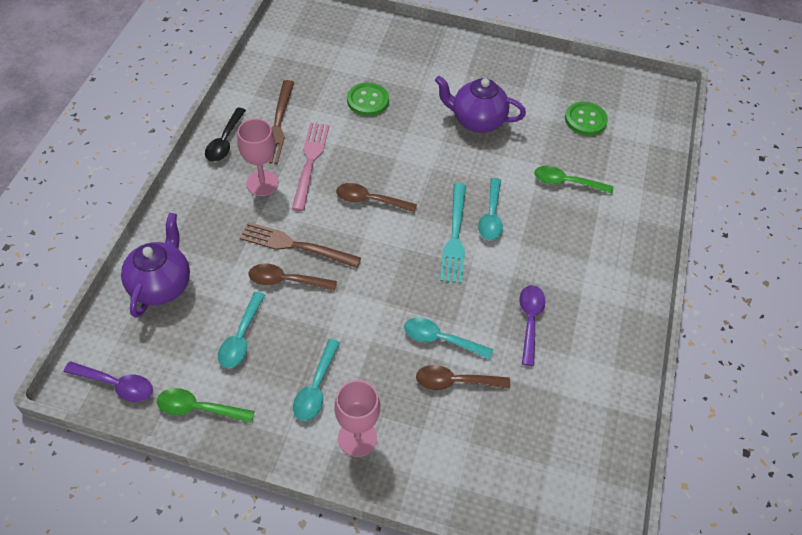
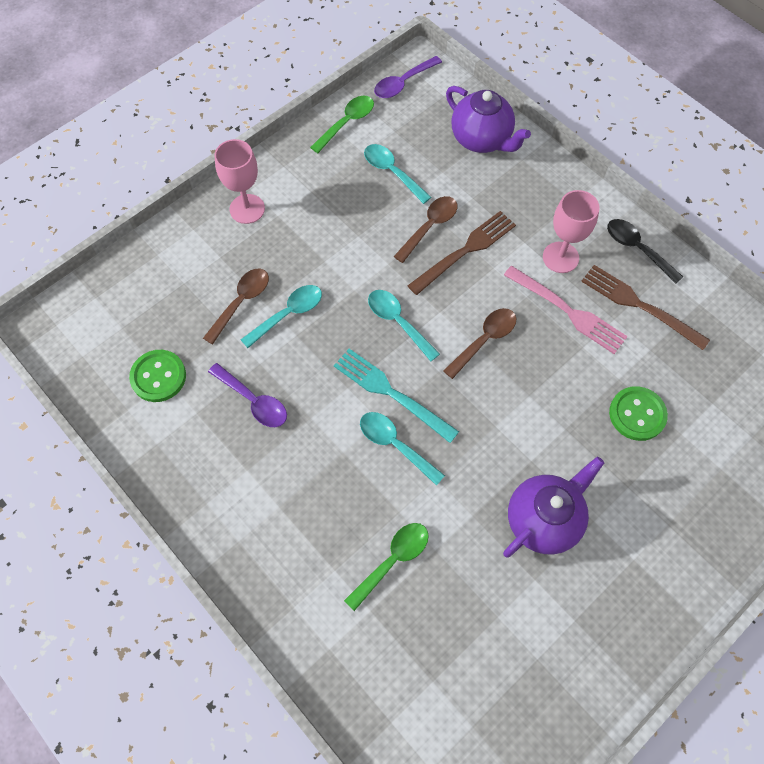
camera: 125 degrees right, 10 degrees up
turquoise spoon [293,339,340,421] -> turquoise spoon moved to [368,290,440,361]
green button [565,102,608,136] -> green button moved to [129,350,186,402]

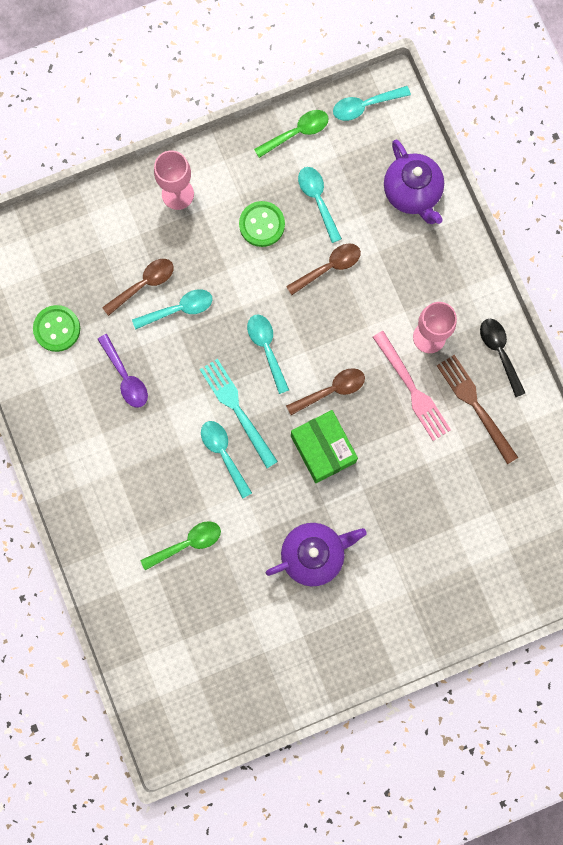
camera: 20 degrees right, 15 degrees up
purple spoon [374,56,442,98] -> turquoise spoon [333,86,411,121]
brown fork [408,211,516,295] -> none
green button [609,386,668,441] -> green button moved to [239,201,285,247]
none -> green box [291,410,358,483]

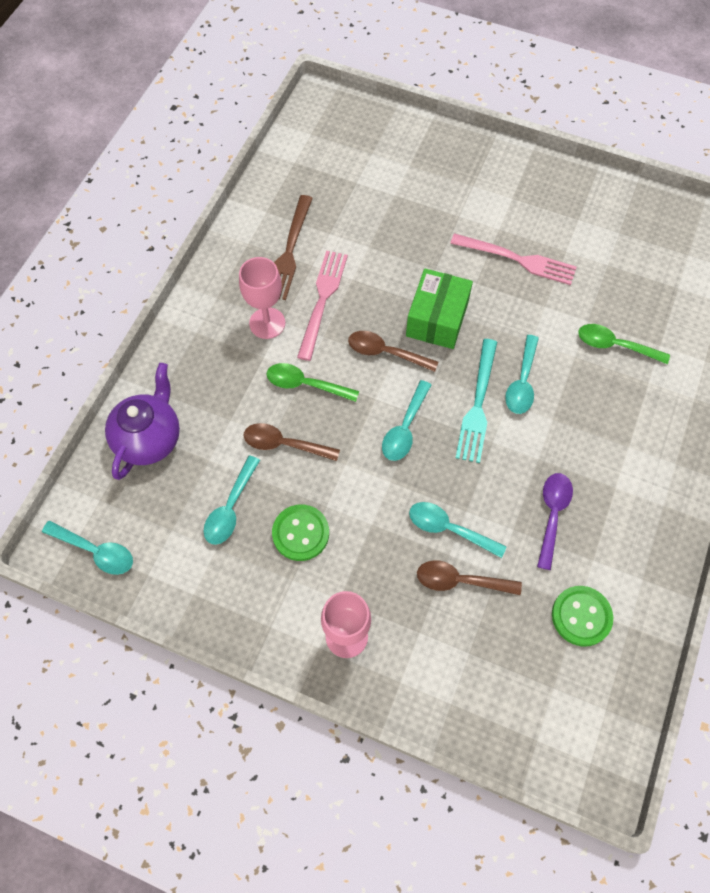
camera: 135 degrees left, 15 degrees down
green spoon [254,110,329,158] -> green spoon moved to [267,363,359,402]
purple teapot [266,523,367,586] -> pink fork [450,233,577,285]
black spoon [480,319,525,397] -> none

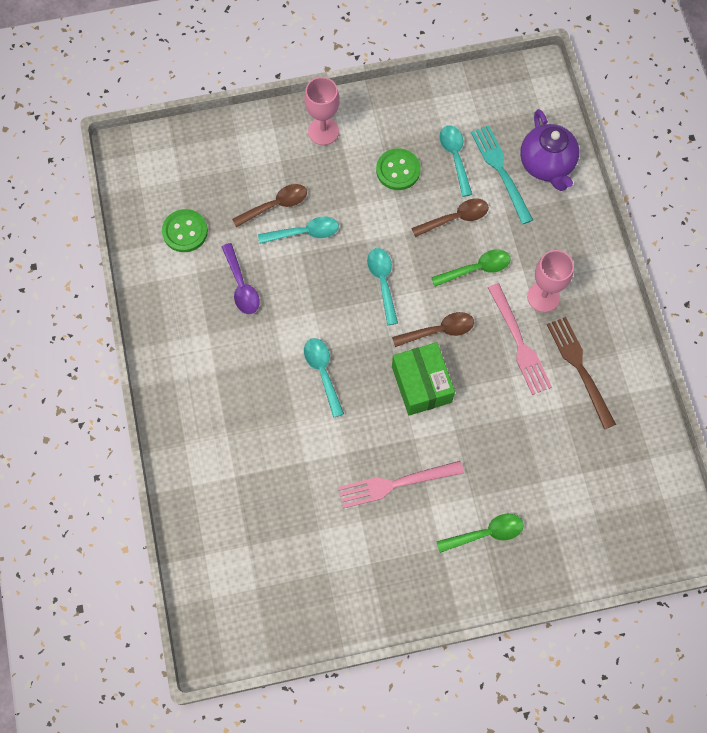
camera: 145 degrees right, 5 degrees up
turquoise spoon [42,521,133,575] -> none
turquoise fork [456,339,497,463] -> turquoise fork moved to [471,125,533,224]
green spoon [578,324,670,364] -> green spoon moved to [436,514,524,553]

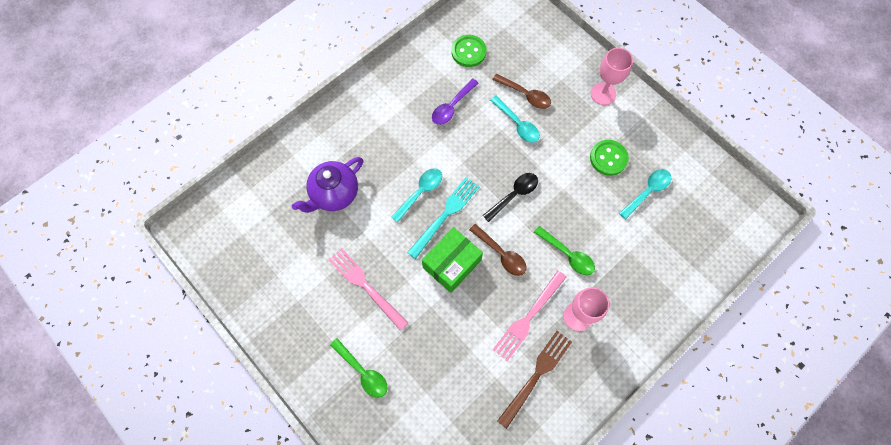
camera: 60 degrees right, 0 degrees up
turquoise spoon [367,248,398,325] -> black spoon [482,173,538,222]
brown spoon [411,199,489,237] -> none
turquoise fork [471,125,533,224] -> turquoise fork moved to [407,177,480,259]
purple teapot [520,109,579,191] -> purple teapot moved to [292,157,363,213]

